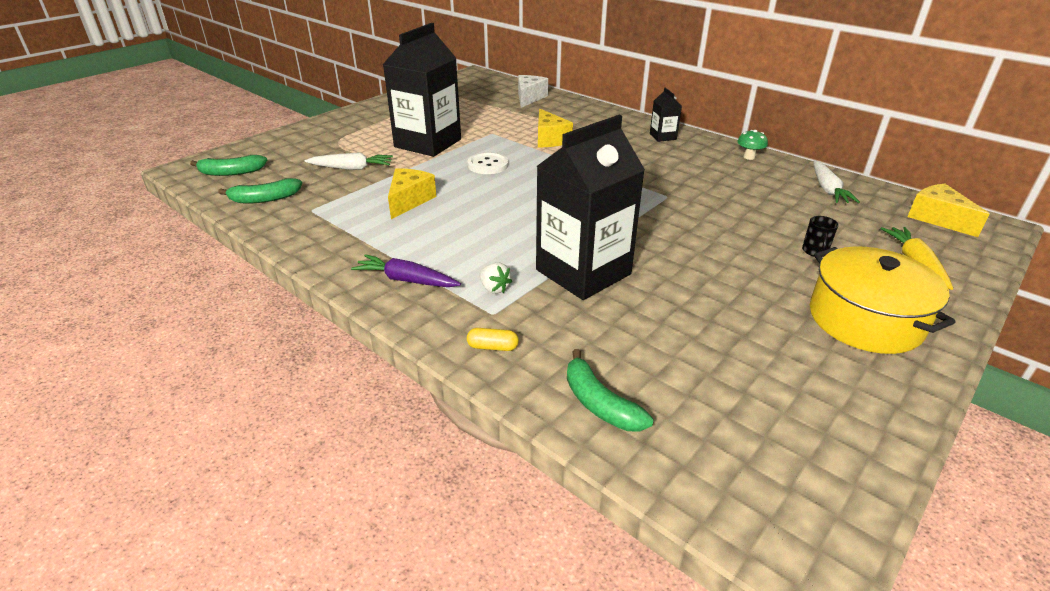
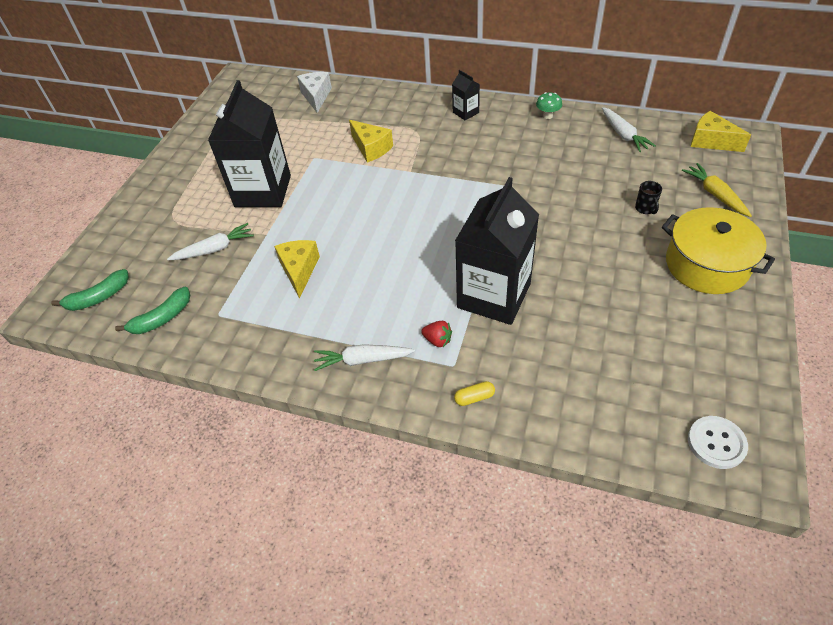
camera: 20 degrees left, 15 degrees up
purple carrot [351,254,461,287] -> white carrot [314,344,415,371]
white button [467,152,509,174] -> white button moved to [688,416,748,469]
white strawberry [480,262,512,294] -> red strawberry [421,321,452,347]
green banana [567,349,654,431] -> none

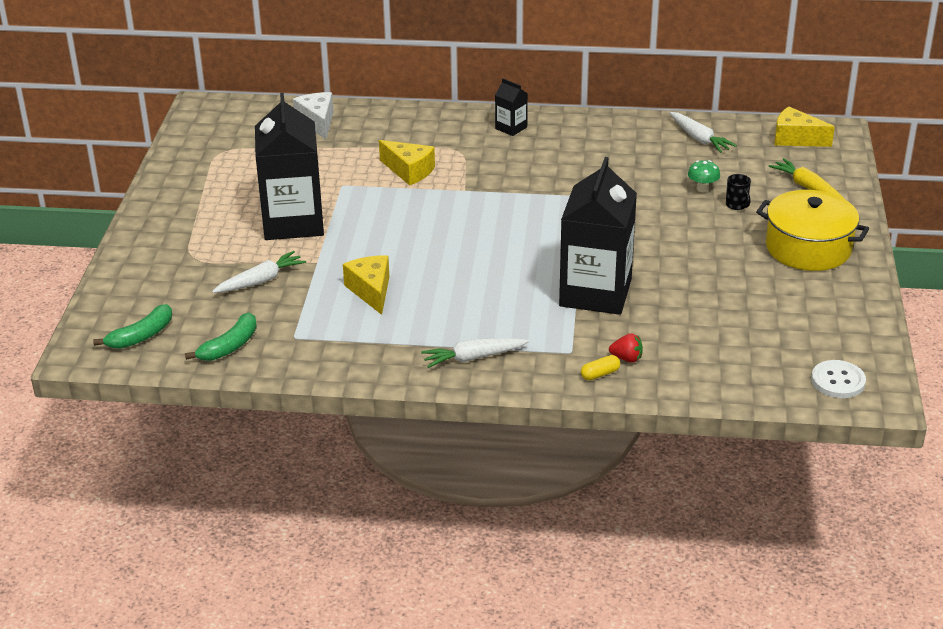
camera: 15 degrees left, 15 degrees down
red strawberry [421,321,452,347] -> red strawberry moved to [609,333,643,363]
green mushroom [536,92,562,119] -> green mushroom moved to [688,160,720,192]

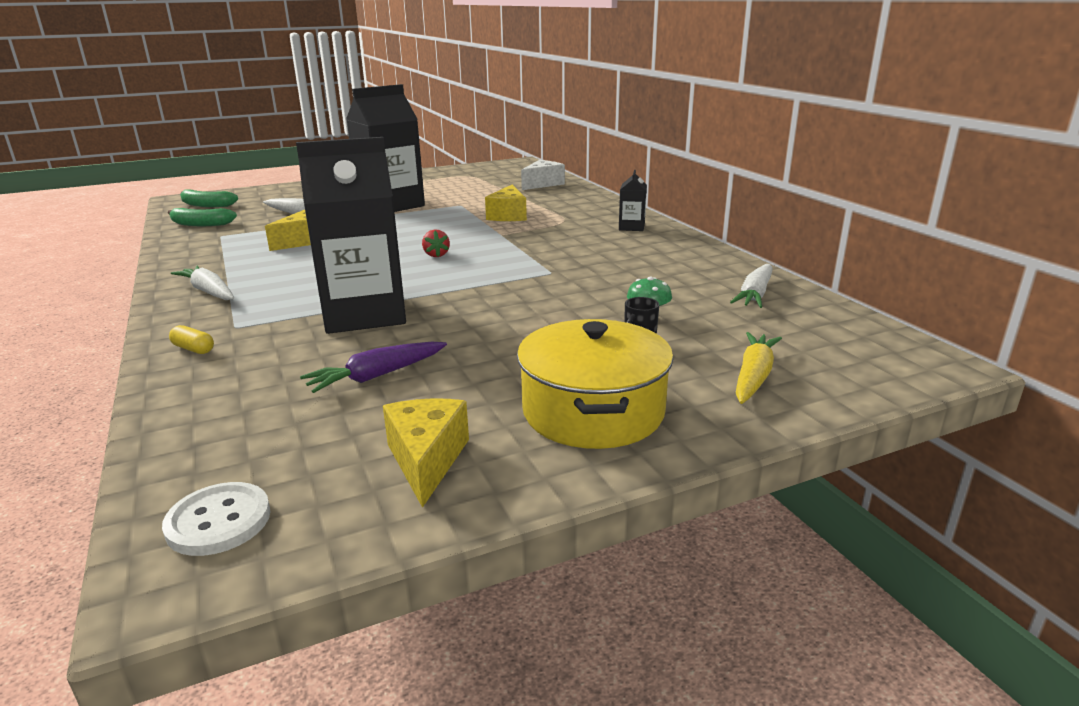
camera: 60 degrees right, 10 degrees down
red strawberry [609,333,643,363] -> red strawberry moved to [422,230,450,257]
yellow cheese [774,107,835,147] -> yellow cheese moved to [383,398,469,508]
none -> purple carrot [300,341,447,393]

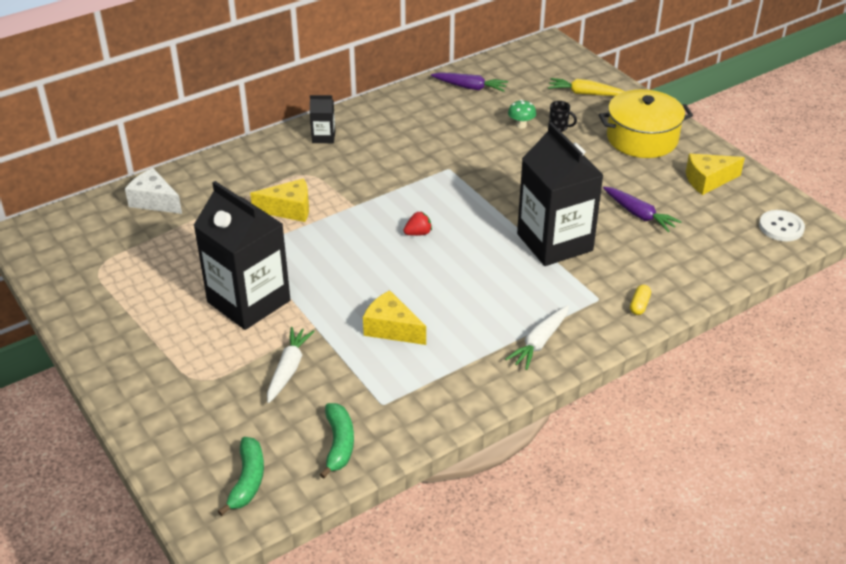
camera: 100 degrees left, 15 degrees up
white carrot [730,264,773,308] -> purple carrot [431,72,508,92]

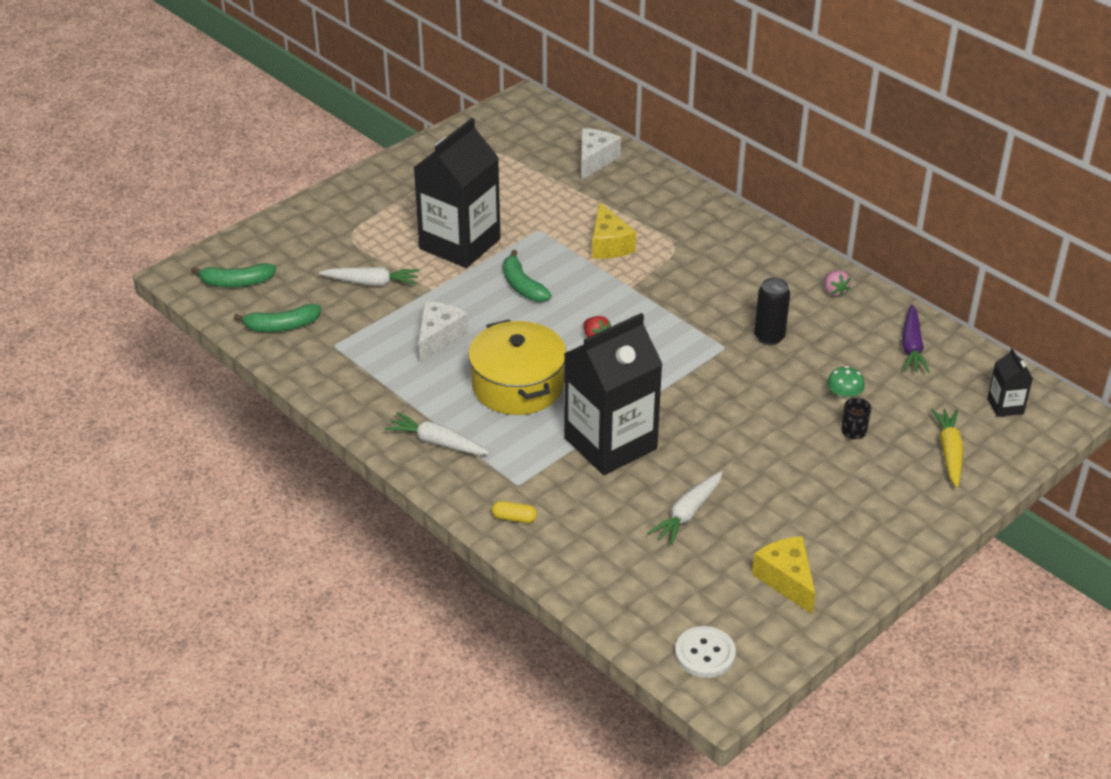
camera: 80 degrees right, 0 degrees up
black carton [310,95,335,143] -> black carton moved to [987,348,1033,417]
yellow cheese [363,290,426,345] -> white cheese [418,301,468,363]
yellow pot [599,89,693,158] -> yellow pot moved to [468,319,566,415]
purple carrot [603,187,682,232] -> white carrot [648,471,723,546]
none -> green banana [503,250,552,302]
none -> black can [754,277,790,345]
none -> pink strawberry [824,270,851,298]

